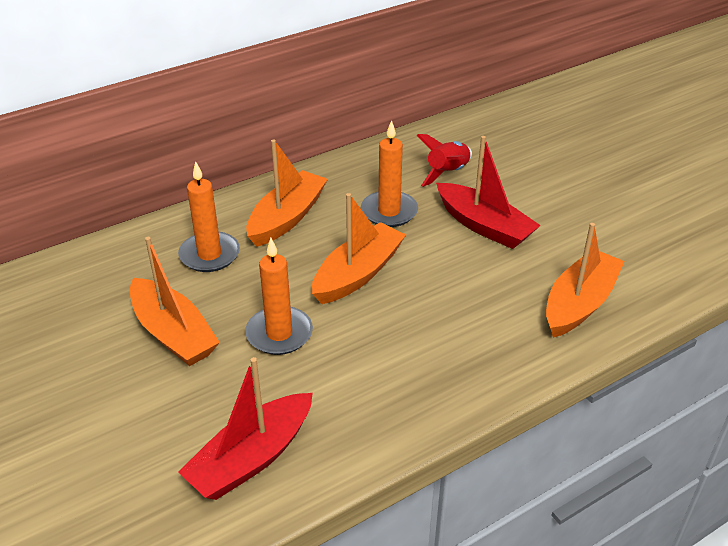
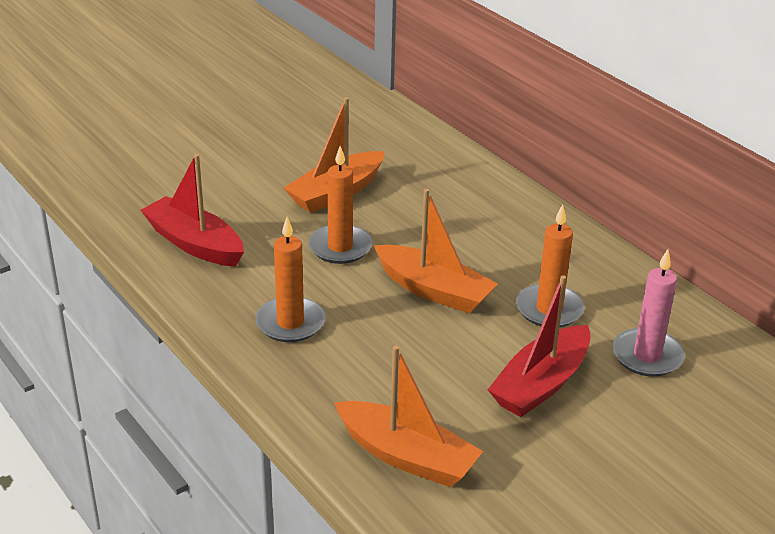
camera: 85 degrees right, 5 degrees down
orange candle [178,161,240,272] -> orange candle moved to [255,217,325,342]
orange boat [246,139,328,247] -> none
red rocket [417,134,472,187] -> pink candle [612,249,685,377]

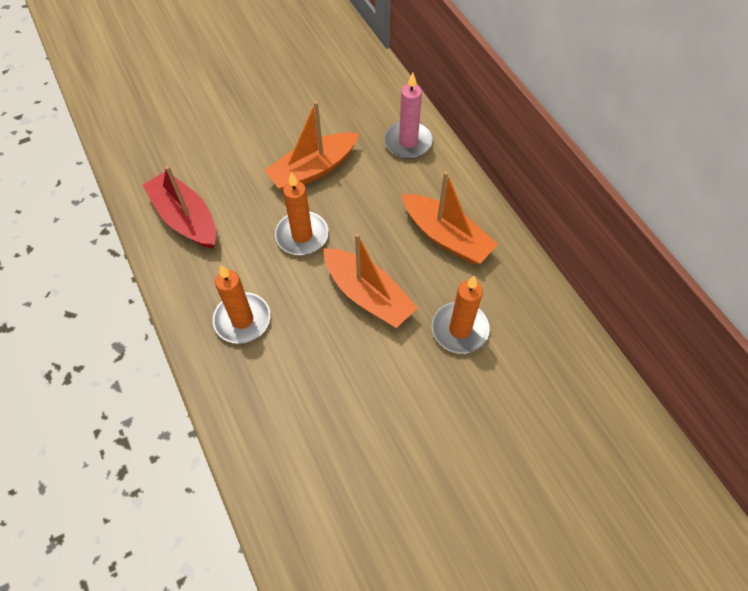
camera: 10 degrees right, 25 degrees up
orange boat [334,345,483,487] -> orange boat moved to [402,171,498,264]
red boat [488,275,591,417] -> none
pink candle [612,249,685,377] -> pink candle moved to [384,73,433,159]

